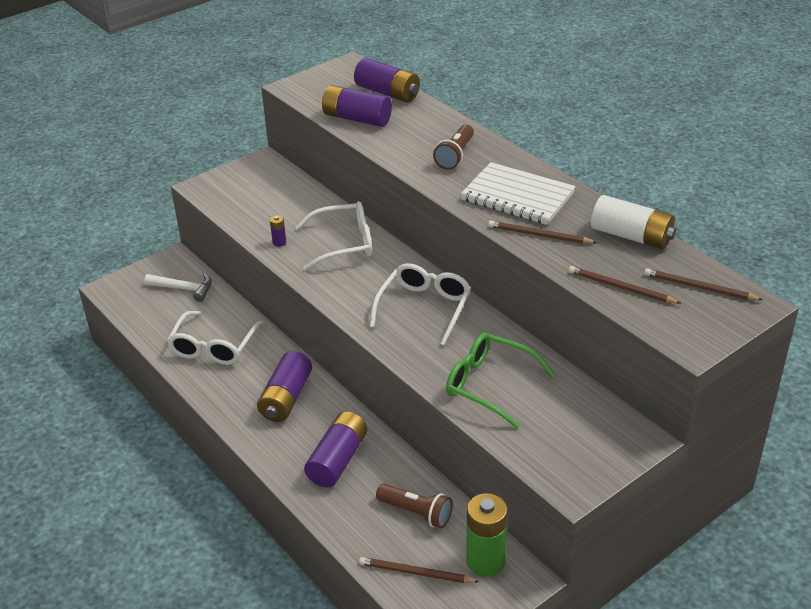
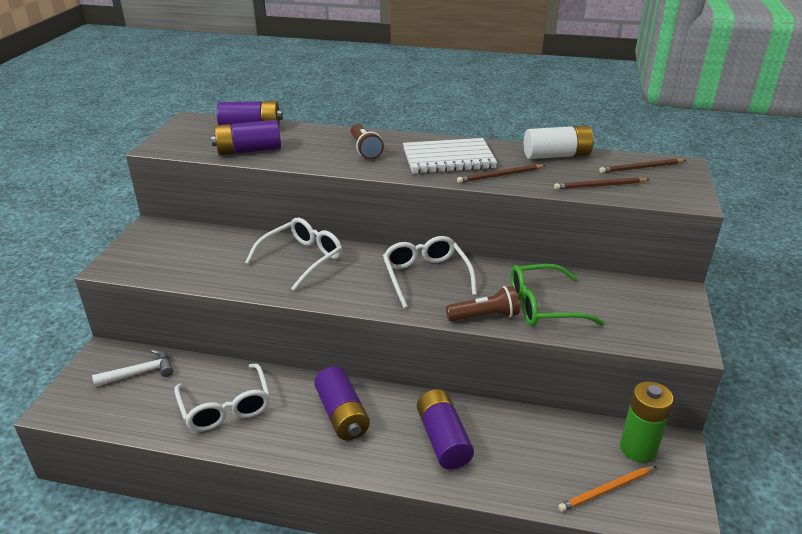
camera: 40 degrees left, 5 degrees down
purple battery [270,215,286,247] -> none
brown pencil [359,557,479,583] -> orange pencil [558,466,656,512]
brown flashlight [376,484,453,528] -> brown flashlight moved to [446,286,520,321]

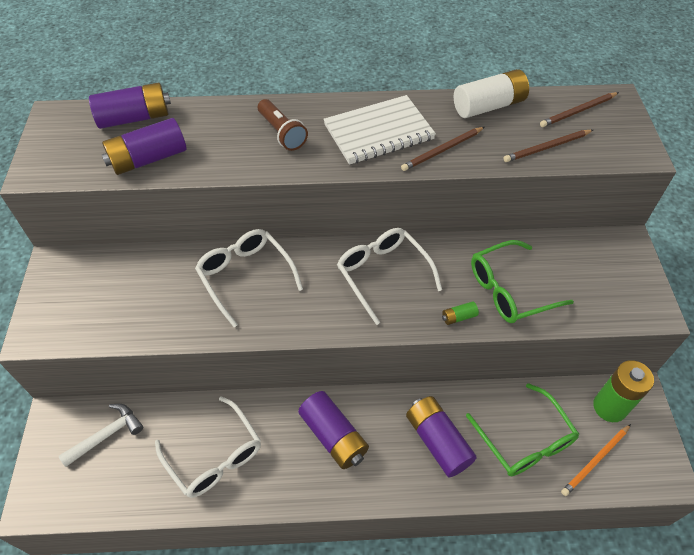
camera: 15 degrees left, 20 degrees up
white glasses [245,218,342,291] -> white glasses turned 60 degrees counterclockwise [195,229,303,327]
brown flashlight [446,286,520,321] -> green battery [442,301,479,325]
none -> green glasses [466,383,579,476]

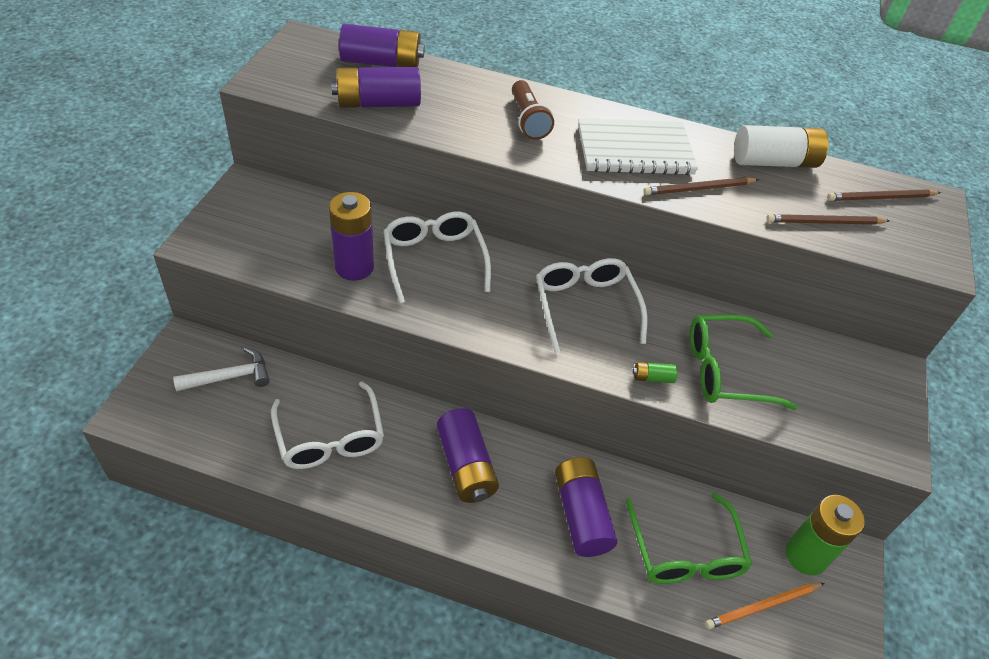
camera: 15 degrees right, 5 degrees down
none -> purple battery [329,192,374,281]

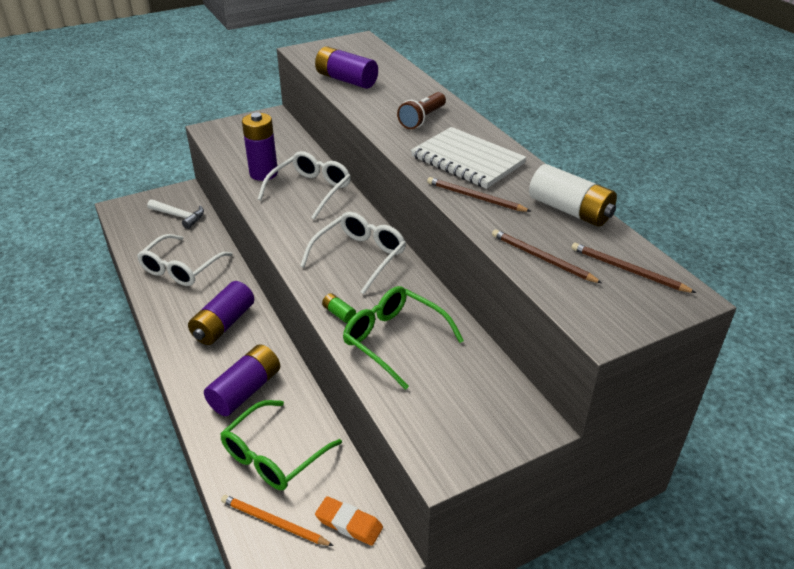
camera: 50 degrees right, 10 degrees down
purple battery [339,24,425,67] -> none
green battery [786,495,865,576] -> orange eraser [315,496,383,546]

